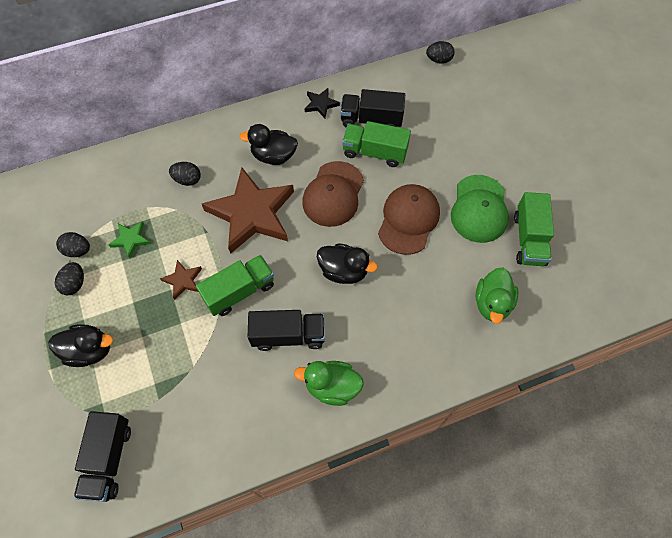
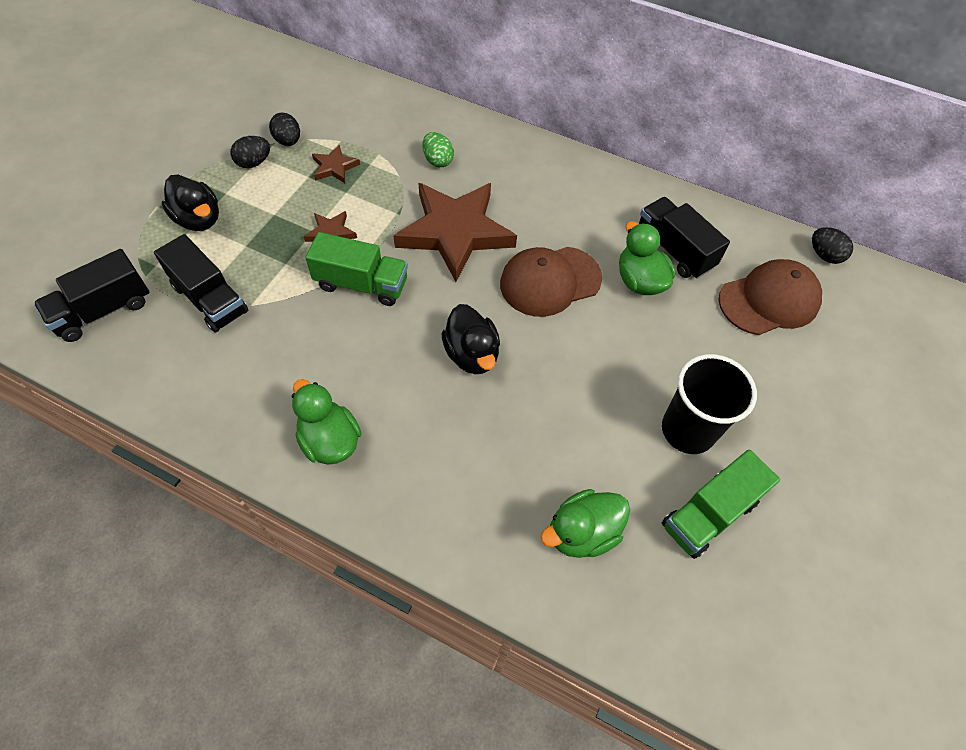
camera: 45 degrees right, 5 degrees down
green star [109,221,151,258] -> brown star [312,145,360,183]
black egg [169,162,201,186] -> green egg [422,132,454,167]
black duck [239,124,298,165] -> none
black truck [248,310,325,351] -> black truck moved to [154,234,248,332]
black star [305,88,340,118] -> none
green truck [342,121,411,167] -> green duck [619,221,675,295]
brown cap [378,184,440,255] -> brown cap moved to [718,259,822,335]
green cap [451,175,509,243] -> black cup [662,354,757,454]

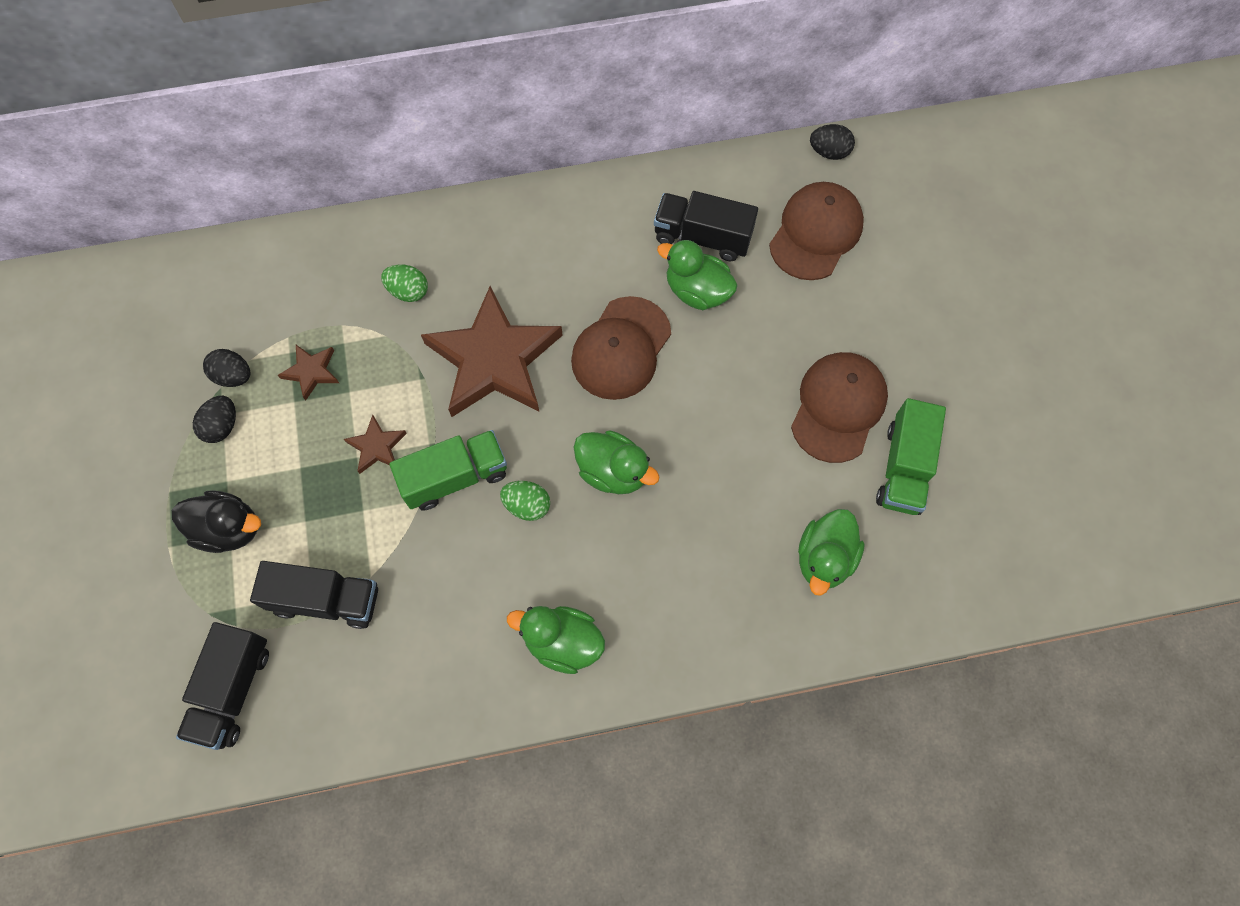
camera: 35 degrees left, 10 degrees up
black duck [441,304,500,374] -> green duck [574,430,660,494]
black cup [662,354,757,454] -> brown cap [791,352,888,463]
none -> green egg [500,481,550,521]

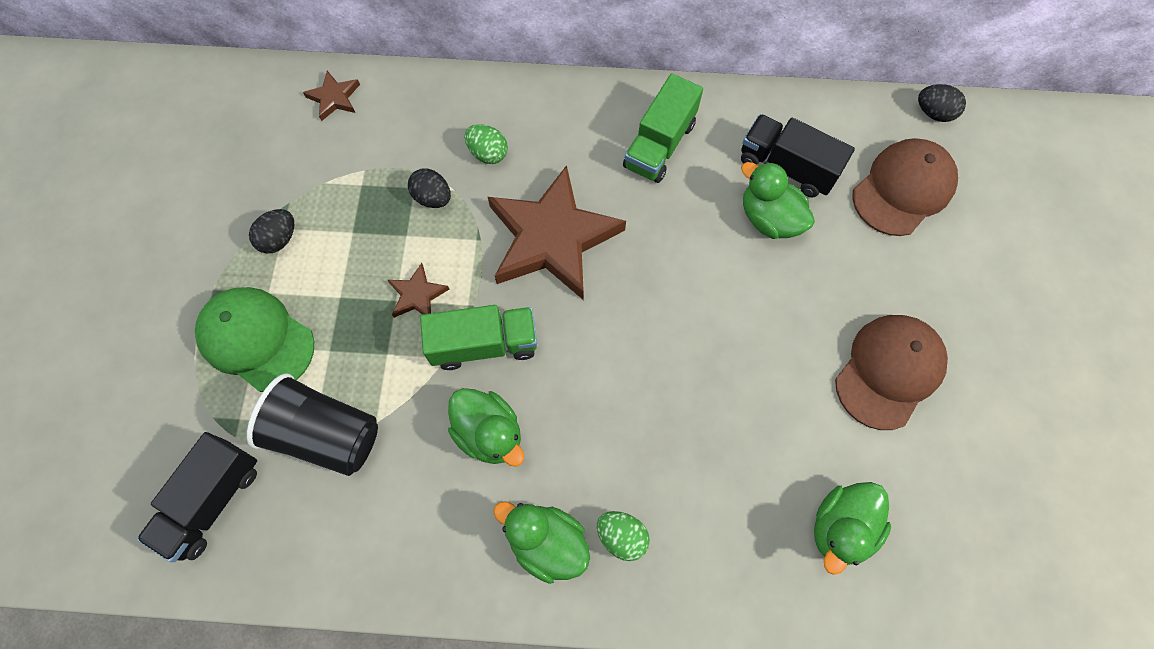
camera: 15 degrees right, 0 degrees up
black duck [172,490,261,553] -> green cap [195,287,314,392]
black egg [203,349,251,387] -> black egg moved to [408,168,451,208]
black truck [250,561,378,629] -> black cup [247,373,378,476]
brown star [278,345,339,401] -> brown star moved to [303,71,360,121]
green egg [500,481,550,521] -> green egg moved to [597,511,650,561]
brown cap [571,296,671,400] -> none
green duck [574,430,660,494] -> green duck moved to [448,388,524,467]
green truck [876,398,946,515] -> green truck moved to [623,73,703,183]

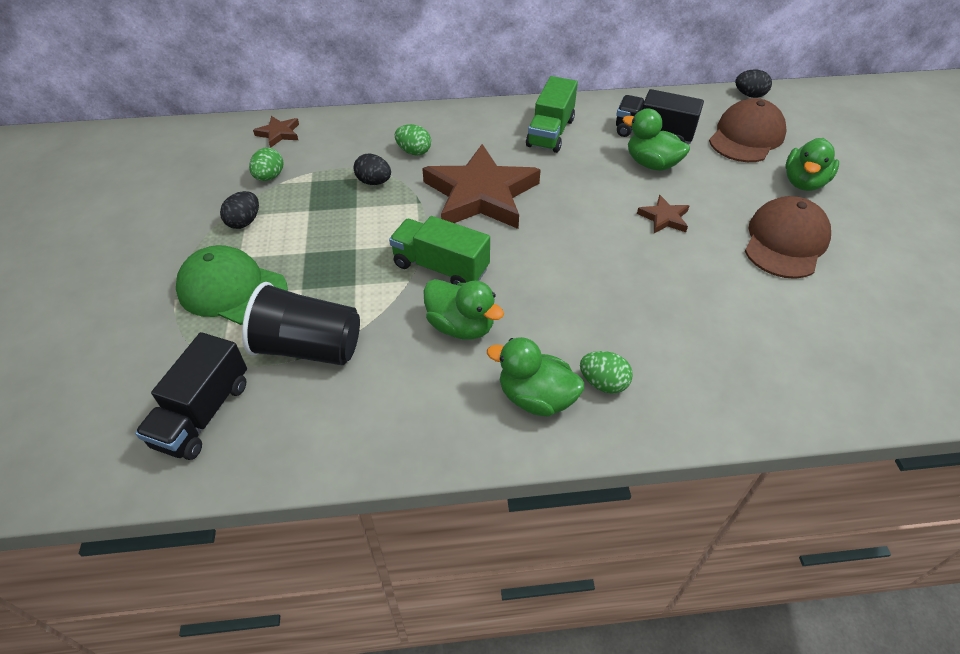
camera: 10 degrees left, 20 degrees down
brown star [388,263,449,318] -> brown star moved to [637,195,689,233]
green truck [420,305,537,370] -> green truck turned 135 degrees counterclockwise [389,216,490,285]
green duck [814,482,891,575] -> green duck moved to [785,138,839,191]
none -> green egg [249,148,283,181]

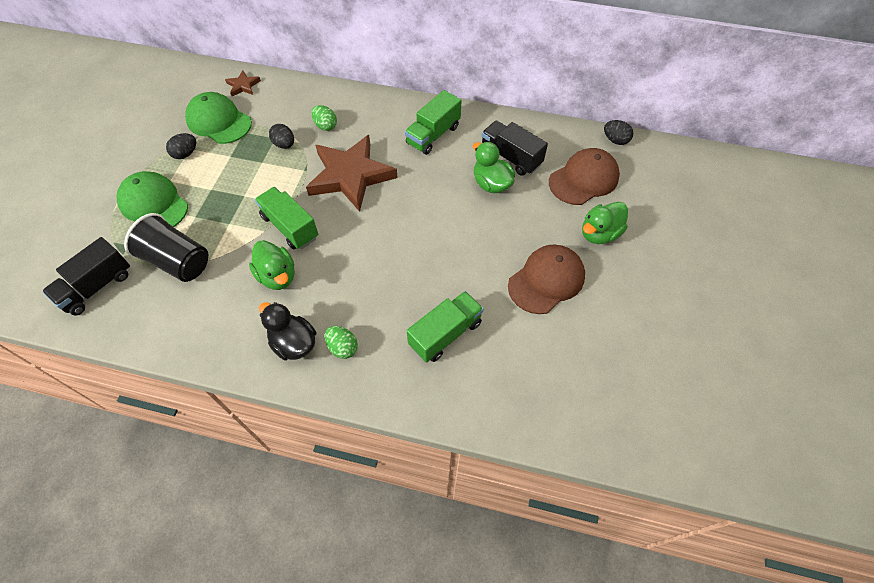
camera: 20 degrees right, 10 degrees up
green egg [249,148,283,181] -> green cap [185,92,252,144]
green duck [487,337,584,417] -> black duck [259,302,316,361]
brown star [637,195,689,233] -> none
none -> green truck [407,291,484,362]

